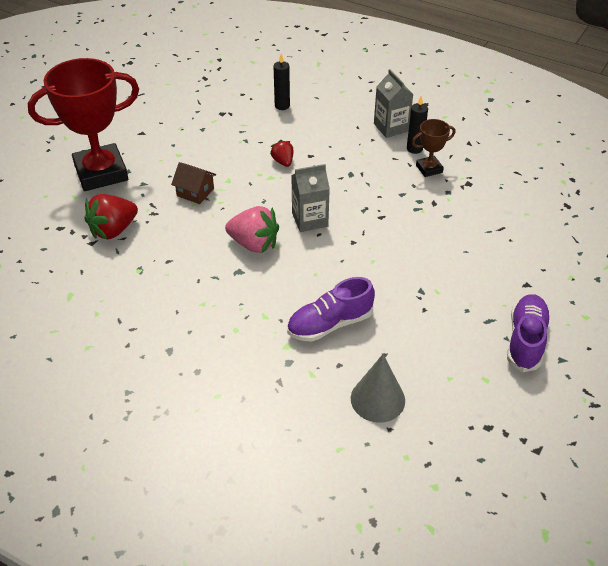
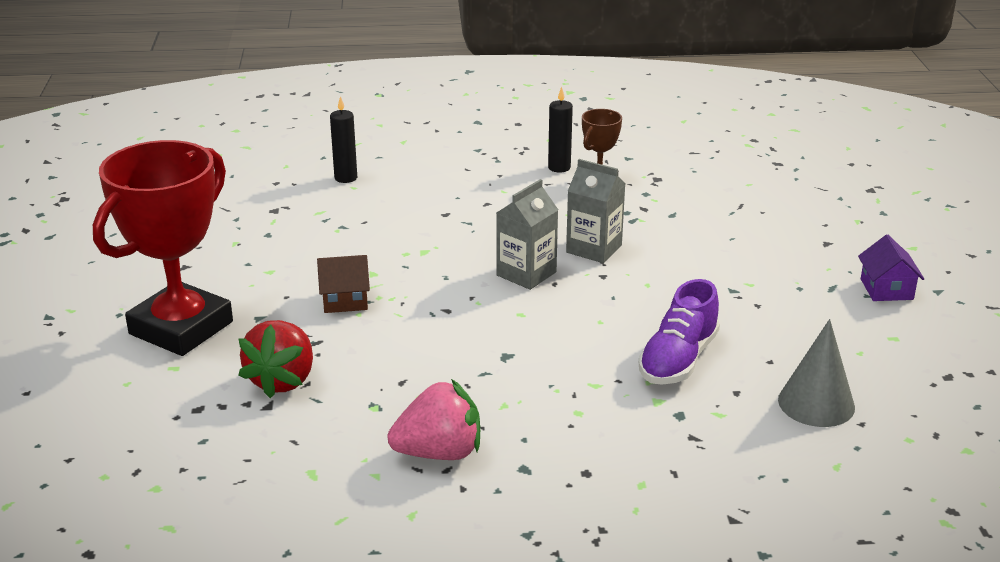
camera: 35 degrees left, 15 degrees down
pink strawberry [225,206,279,253] -> pink strawberry moved to [387,379,480,460]
red strawberry [270,140,293,167] -> none
grey carton [374,69,413,138] -> grey carton moved to [566,159,625,263]
purple shoe [507,294,551,372] -> purple house [858,235,924,301]

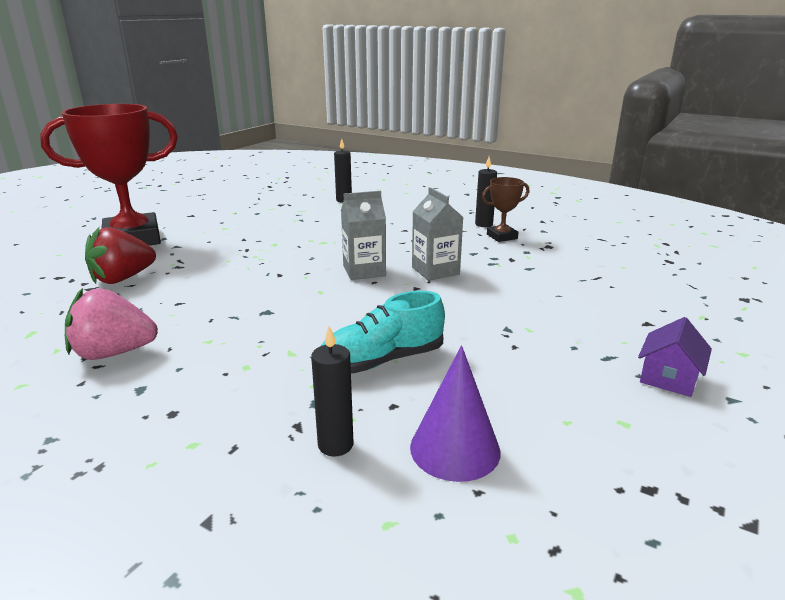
camera: 35 degrees right, 5 degrees down
brown house [317,255,370,313] -> none
pink strawberry [387,379,480,460] -> pink strawberry turned 150 degrees clockwise [65,288,158,360]
purple shoe [639,279,720,385] -> turquoise shoe [321,291,445,374]
grey cone [778,319,855,427] -> purple cone [410,345,501,482]
none -> black candle [311,326,353,456]

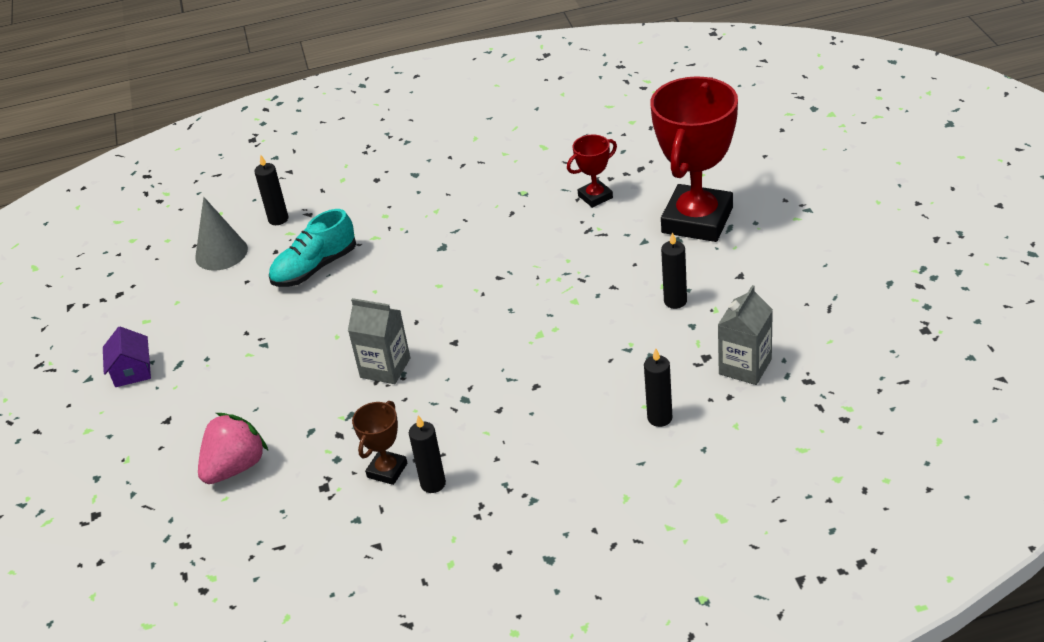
camera: 140 degrees right, 15 degrees up
pink strawberry [65,288,158,360] -> pink strawberry moved to [198,413,268,484]
red strawberry [85,227,156,284] -> red trophy [567,134,617,208]
turquoise shoe [321,291,445,374] -> turquoise shoe turned 150 degrees counterclockwise [269,209,356,287]
grey carton [341,191,386,280] -> grey carton moved to [718,285,773,385]
purple cone [410,345,501,482] -> grey cone [195,197,248,271]
none -> black candle [661,232,687,309]

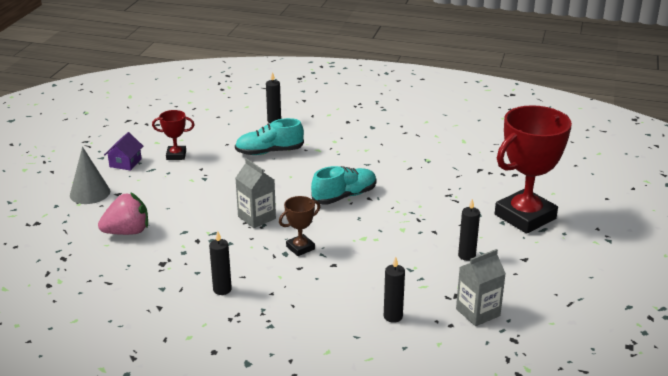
camera: 25 degrees right, 10 degrees down
grey cone [195,197,248,271] -> grey cone moved to [70,147,110,204]
brown trophy [352,401,407,485] -> brown trophy moved to [279,196,320,256]
red trophy [567,134,617,208] -> red trophy moved to [152,110,195,160]
none -> turquoise shoe [311,166,377,204]

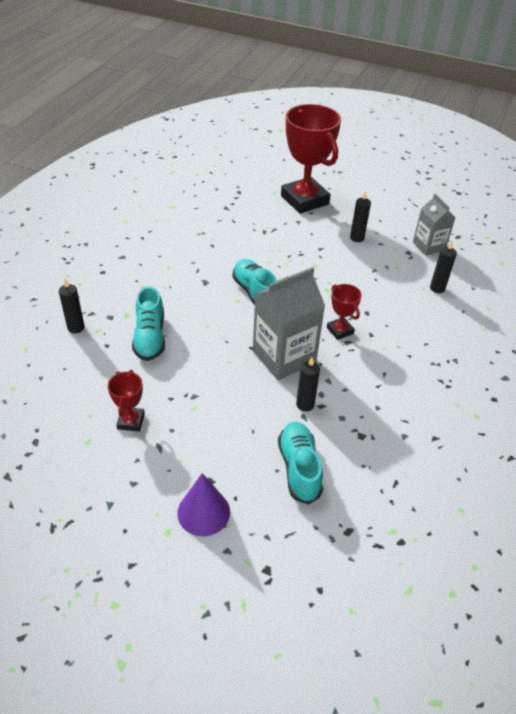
camera: 85 degrees left, 15 degrees up
grey cone [70,147,110,204] -> purple cone [177,473,230,536]
pink strawberry [98,192,148,235] -> turquoise shoe [278,422,323,505]
purple house [104,132,143,171] -> none
black candle [209,231,232,295] -> black candle moved to [296,357,320,412]
grey carton [236,158,276,228] -> grey carton [253,267,325,380], size x1.63
brown trophy [279,196,320,256] -> red trophy [327,284,362,340]

